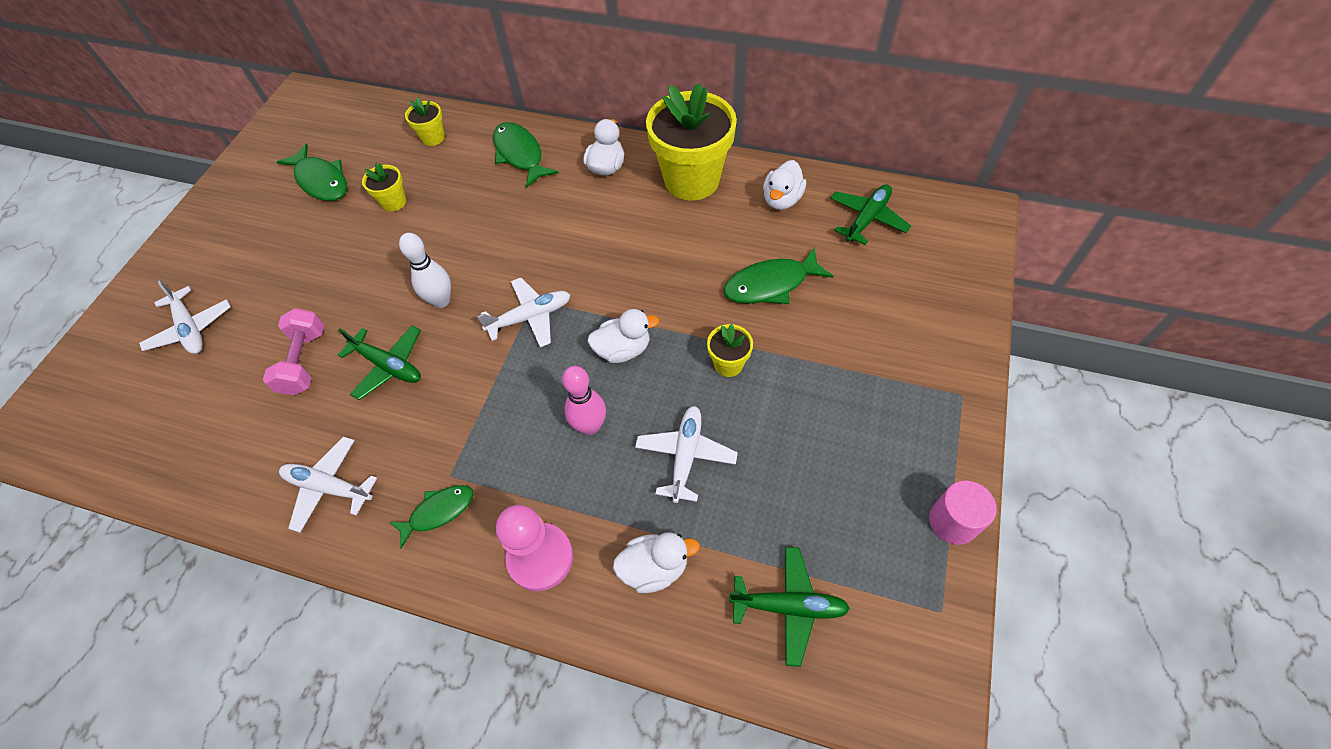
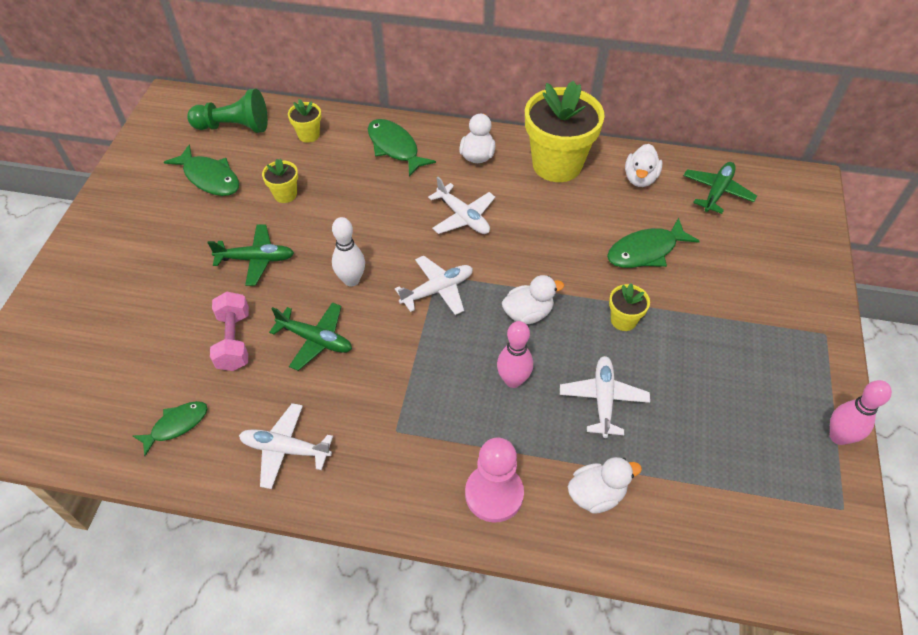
camera: 10 degrees left, 5 degrees down
white plane [139,280,231,354] -> white plane moved to [428,177,495,234]
green fish [389,485,474,548] -> green fish moved to [133,401,208,456]
green plane [729,547,850,667] -> green plane moved to [208,225,294,286]
pink cylinder [929,481,997,545] -> pink bowling pin [830,380,892,445]
none -> green pawn [187,89,268,133]

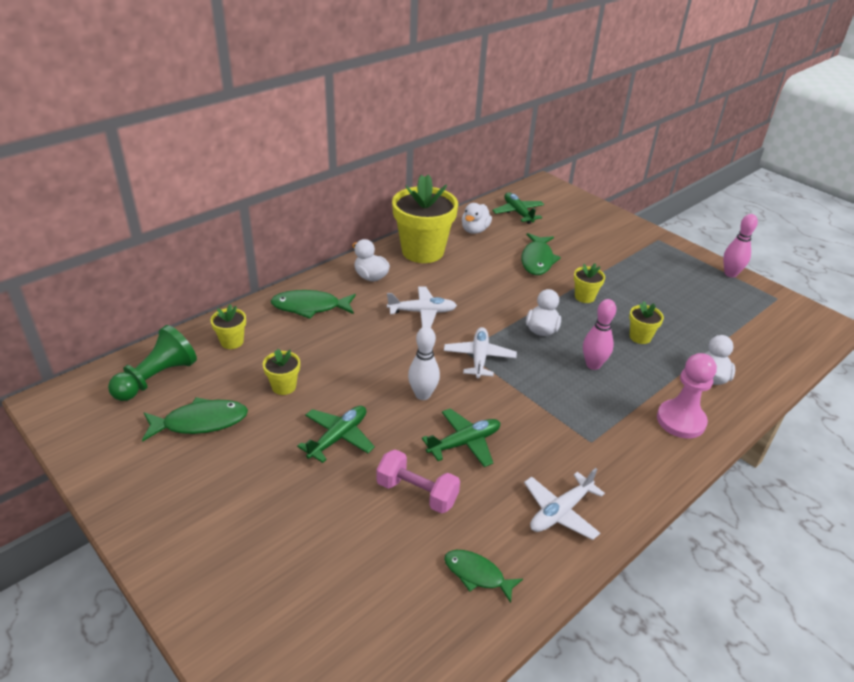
camera: 55 degrees left, 15 degrees down
green fish [133,401,208,456] -> green fish turned 60 degrees counterclockwise [444,550,523,603]
white plane [560,356,650,438] -> yellow flower pot [629,301,664,344]
white duck [625,144,663,187] -> white duck turned 60 degrees clockwise [462,203,492,234]

